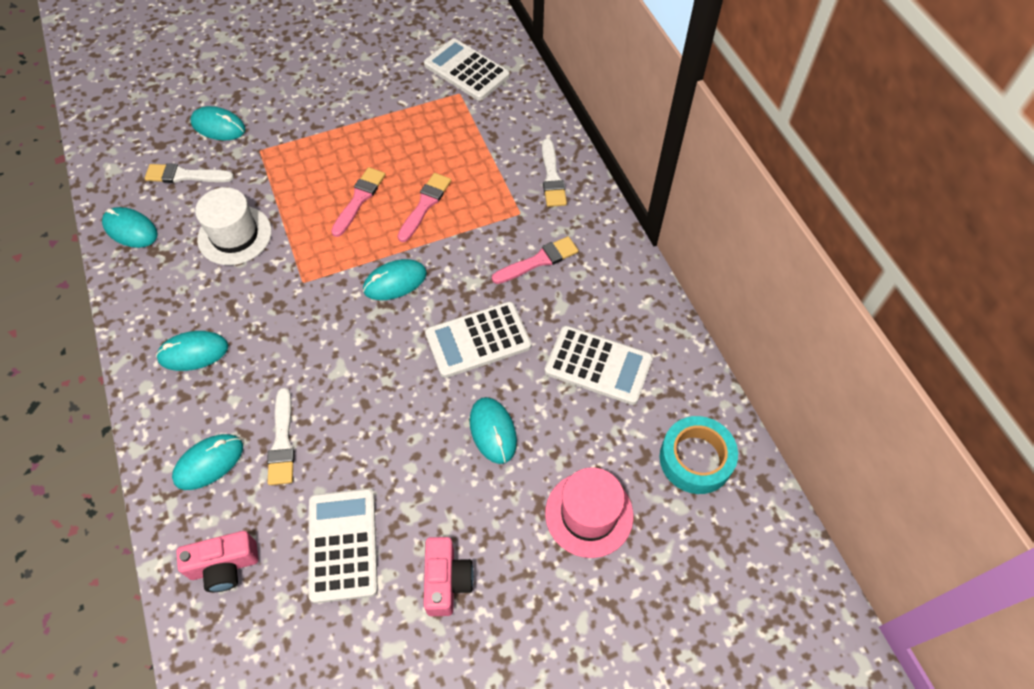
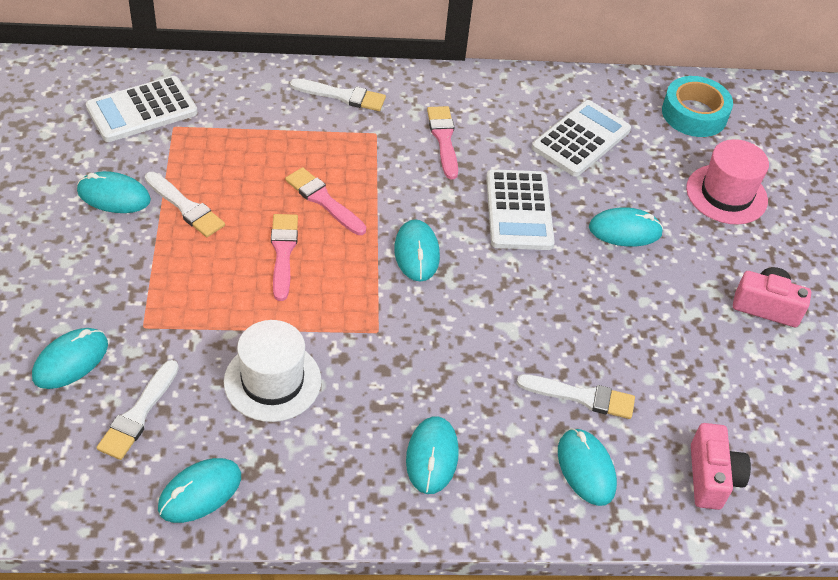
camera: 75 degrees left, 10 degrees down
white calculator [308,488,378,604] -> none
pink brush [331,167,386,237] -> pink brush turned 45 degrees clockwise [271,214,298,301]
none -> turquoise mouse [77,171,151,213]
none -> white brush [145,172,225,237]

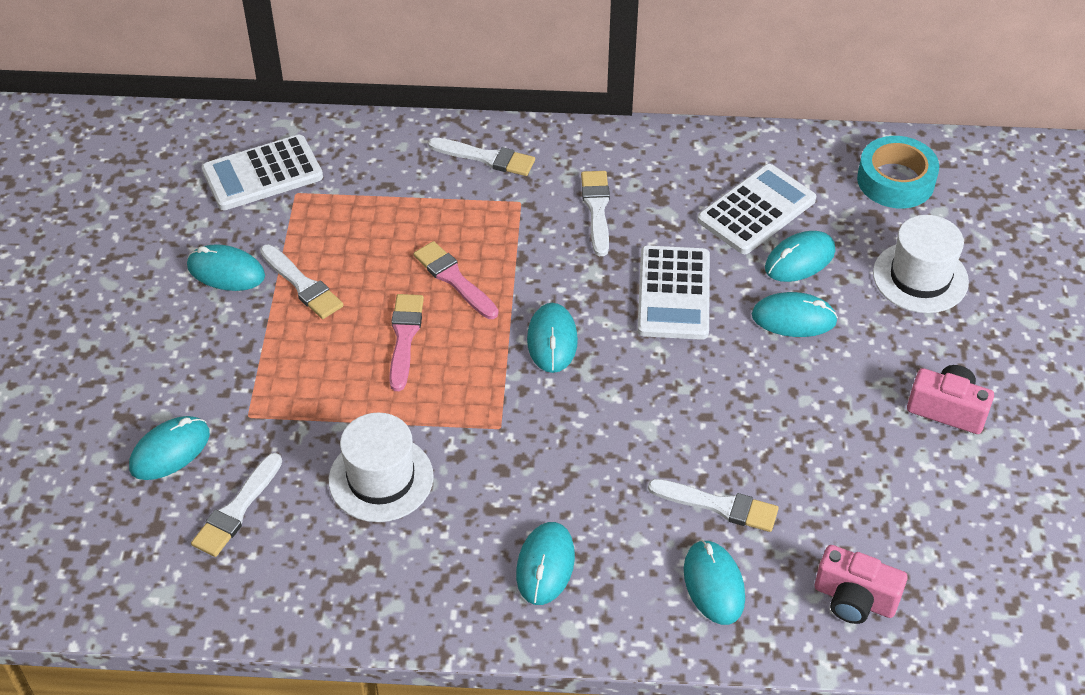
camera: 10 degrees right, 0 degrees up
turquoise mouse [158,458,241,523] -> turquoise mouse moved to [765,231,835,282]
pink brush [427,106,458,179] -> white brush [581,171,610,256]
pink hat [686,139,769,225] -> white hat [873,215,969,313]
pink camera [691,423,751,510] -> pink camera turned 105 degrees clockwise [815,545,908,624]

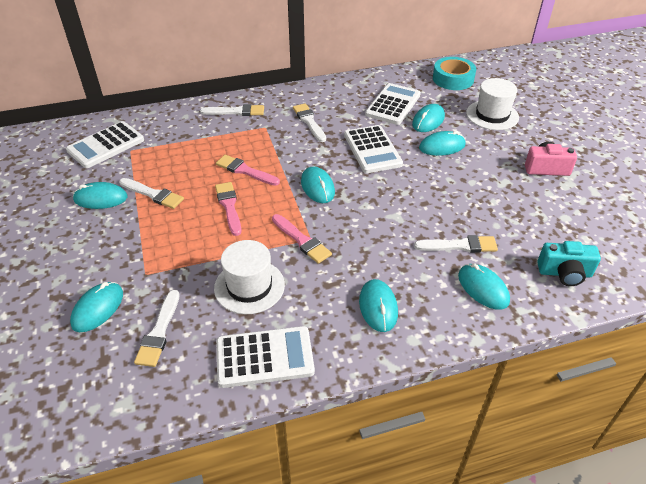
camera: 20 degrees left, 5 degrees down
pink camera [815,545,908,624] -> turquoise camera [537,241,601,286]
none -> white calculator [216,326,315,388]
none -> pink brush [272,214,332,264]

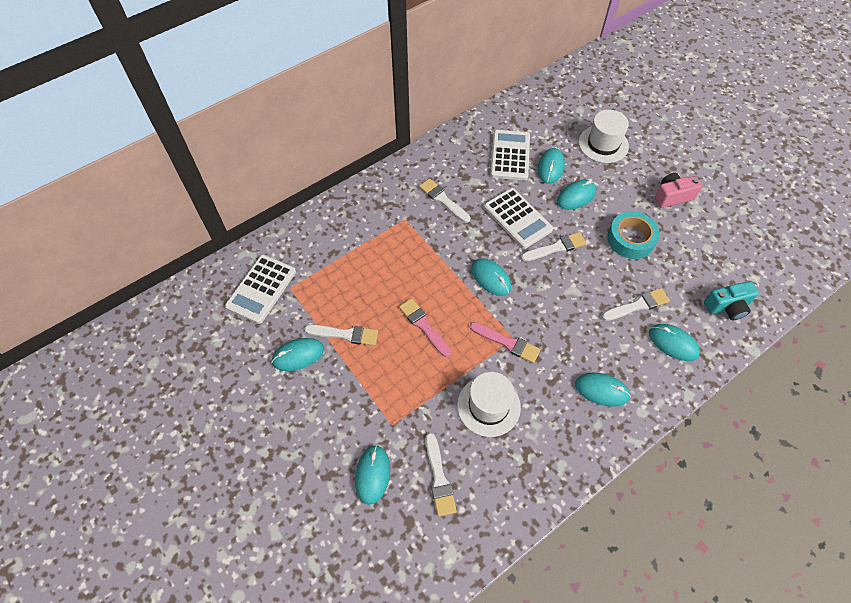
camera: 20 degrees left, 15 degrees up
white brush [200,104,264,116] -> white brush moved to [521,232,587,261]
pink brush [216,155,280,186] -> none
white calculator [216,326,315,388] -> none
turquoise mouse [359,279,398,332] -> turquoise mouse turned 45 degrees counterclockwise [575,373,631,407]
turquoise tape [433,57,476,90] -> turquoise tape moved to [607,211,660,259]

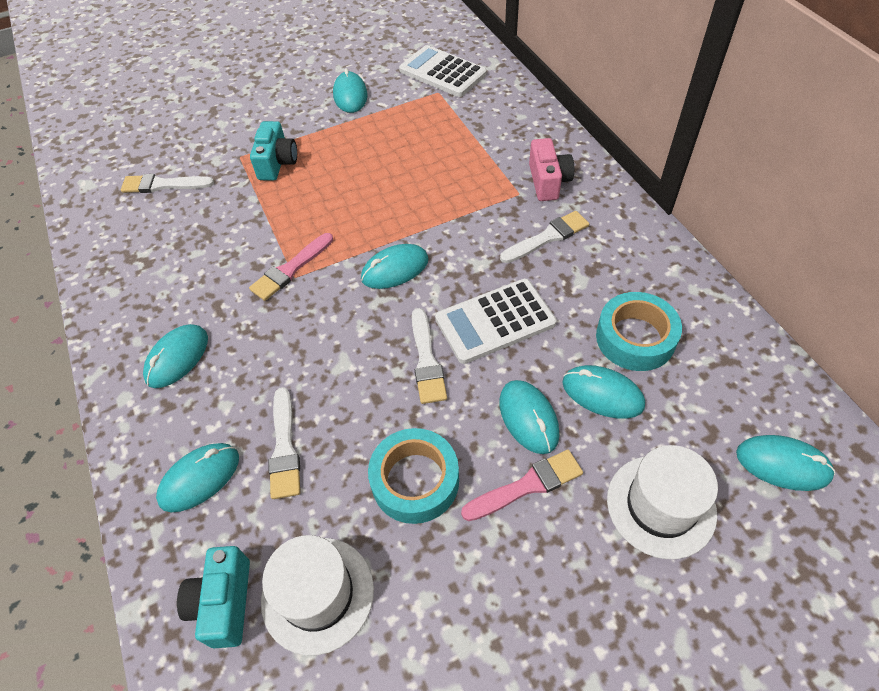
camera: 105 degrees right, 5 degrees down
white brush [304,325,378,346] -> none
turquoise mouse [355,445,390,505] -> turquoise mouse moved to [736,435,835,491]
pink brush [399,298,451,357] -> pink brush moved to [461,450,583,521]
white hat [457,372,521,437] -> white hat moved to [261,535,374,656]
white calculator [490,130,530,181] -> turquoise tape [596,292,682,371]
pink camera [655,173,702,208] -> pink camera moved to [529,138,574,201]
none -> turquoise camera [250,121,297,181]

